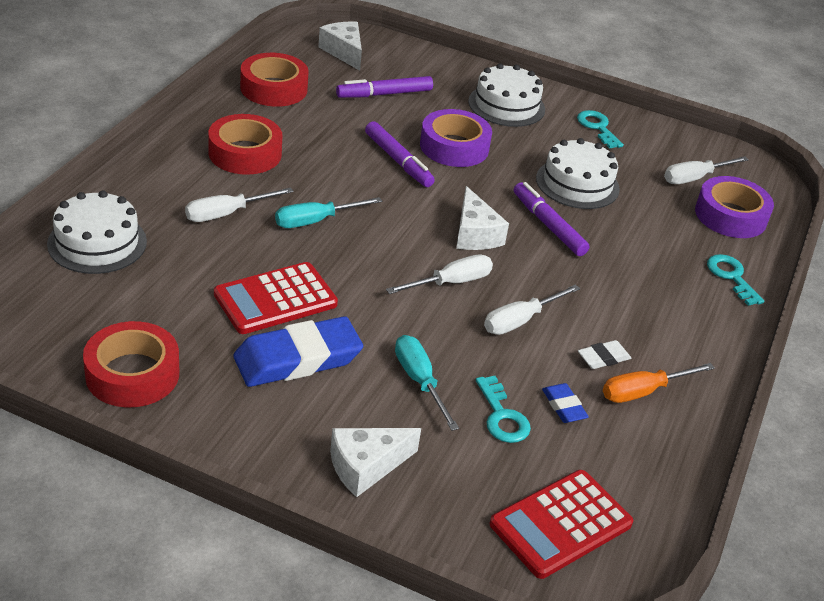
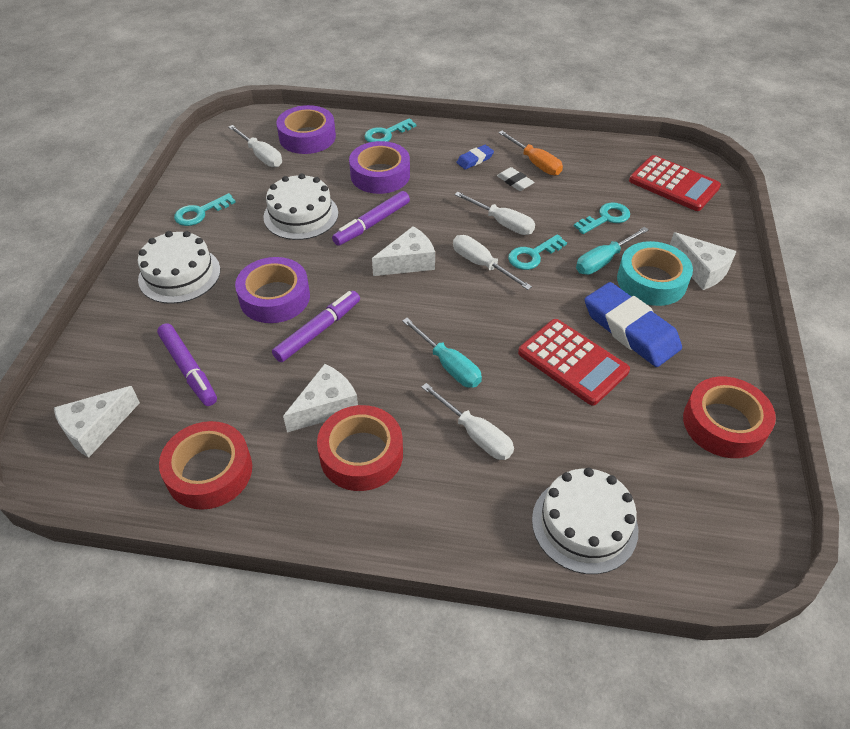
camera: 100 degrees left, 10 degrees up
blue eraser [542,383,589,423] -> blue eraser moved to [456,145,494,170]
none -> white cheese [283,364,358,433]
none -> purple tape [349,141,410,194]
none -> turquoise key [508,234,567,270]
none -> turquoise tape [617,241,693,306]

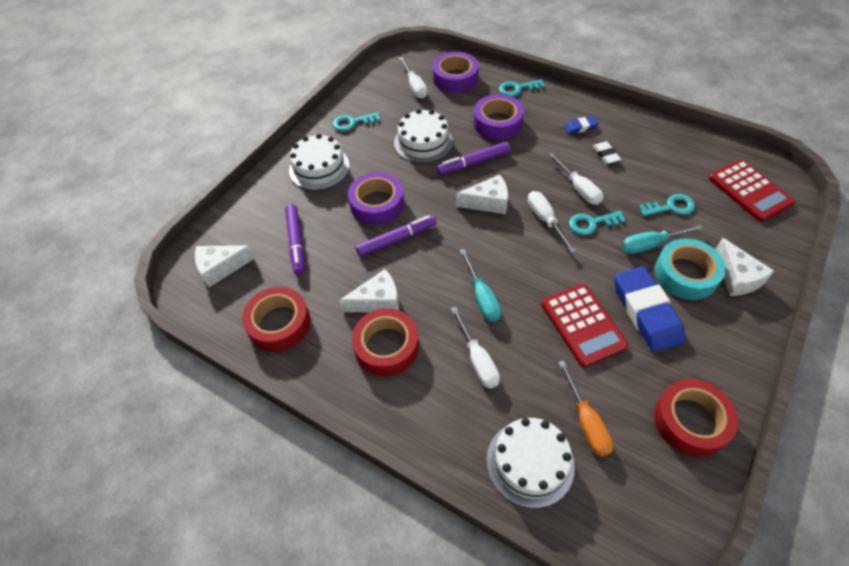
camera: 25 degrees right, 5 degrees up
orange screwdriver [498,131,563,175] -> orange screwdriver moved to [558,360,613,457]

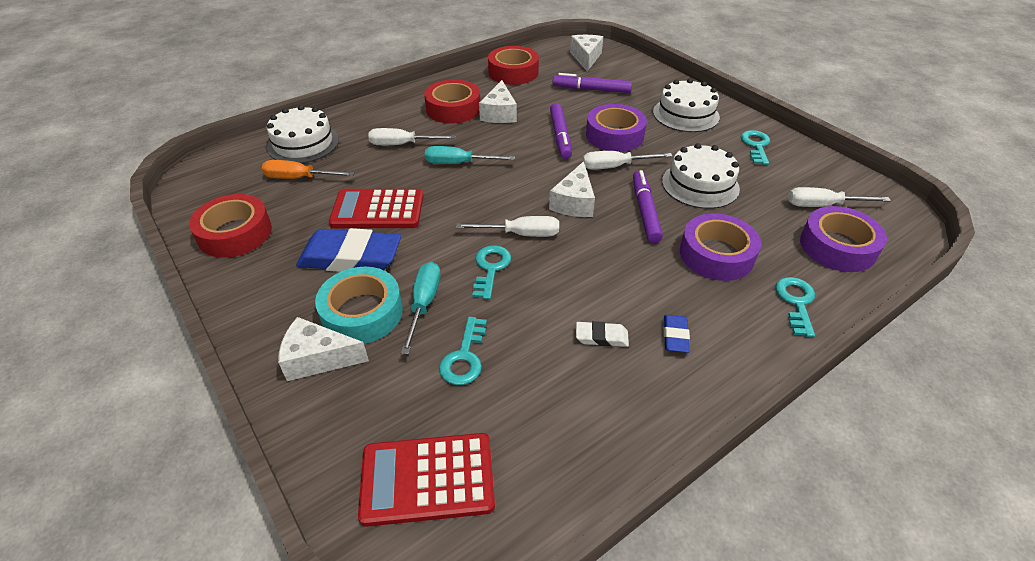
camera: 110 degrees right, 10 degrees down
white screwdriver [548,153,603,205] -> white screwdriver moved to [583,151,673,170]

